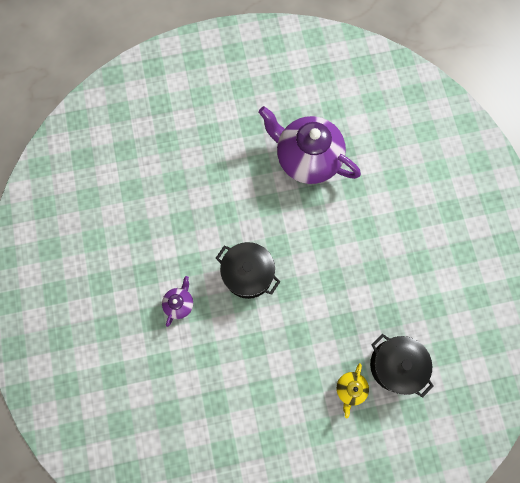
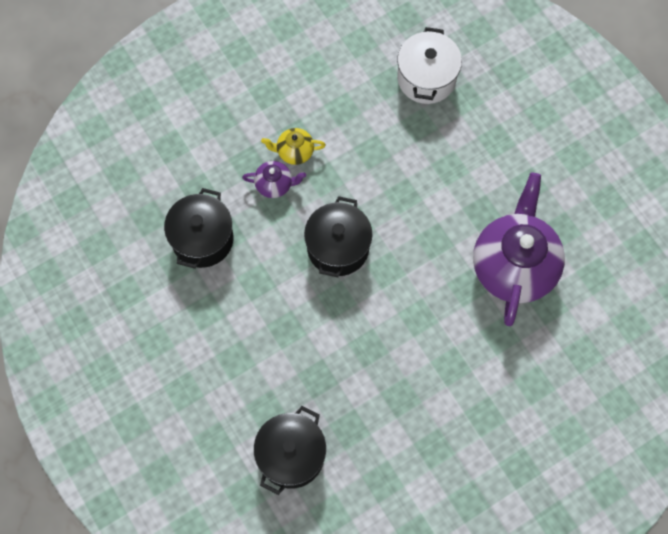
camera: 70 degrees right, 5 degrees down
yellow teapot [336,363,369,418] -> yellow teapot moved to [261,128,326,165]
none -> black pot [164,188,233,269]
none -> white pot [397,27,462,104]

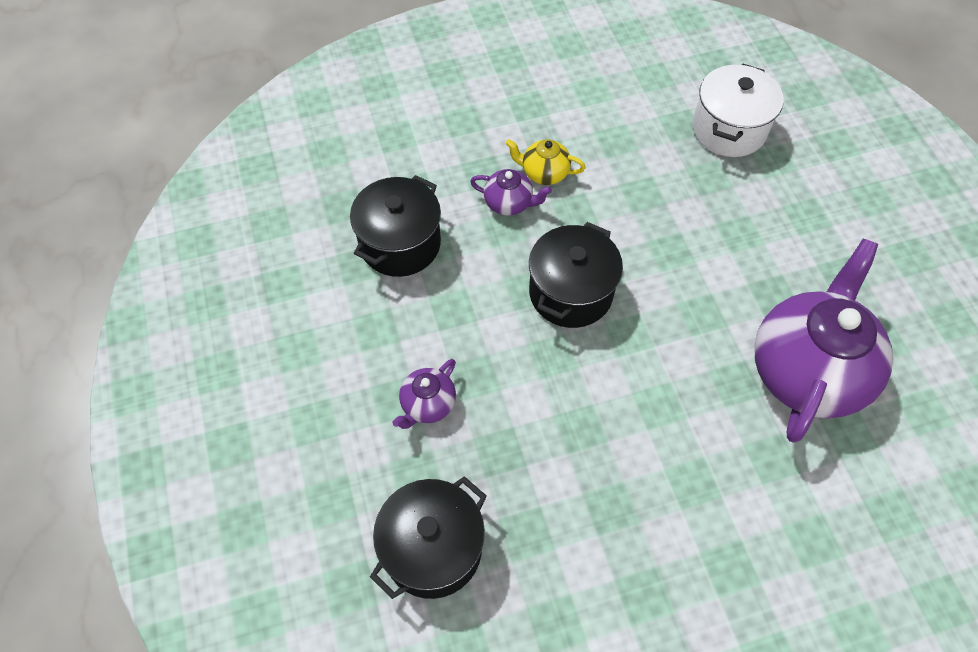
camera: 15 degrees right, 10 degrees down
none -> purple teapot [393,359,456,429]

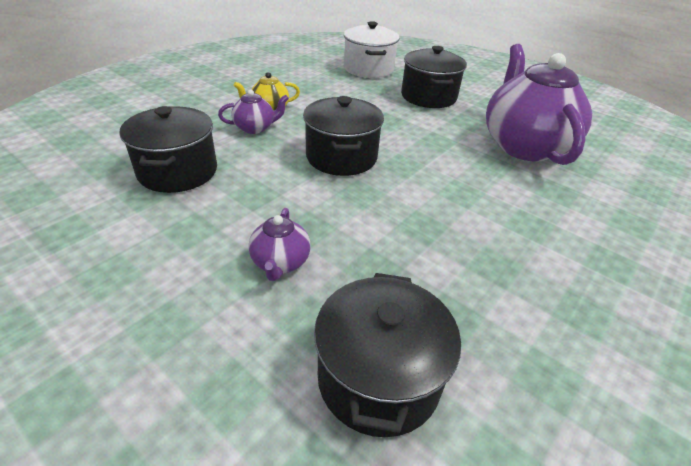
camera: 35 degrees left, 20 degrees down
none -> black pot [401,46,467,108]

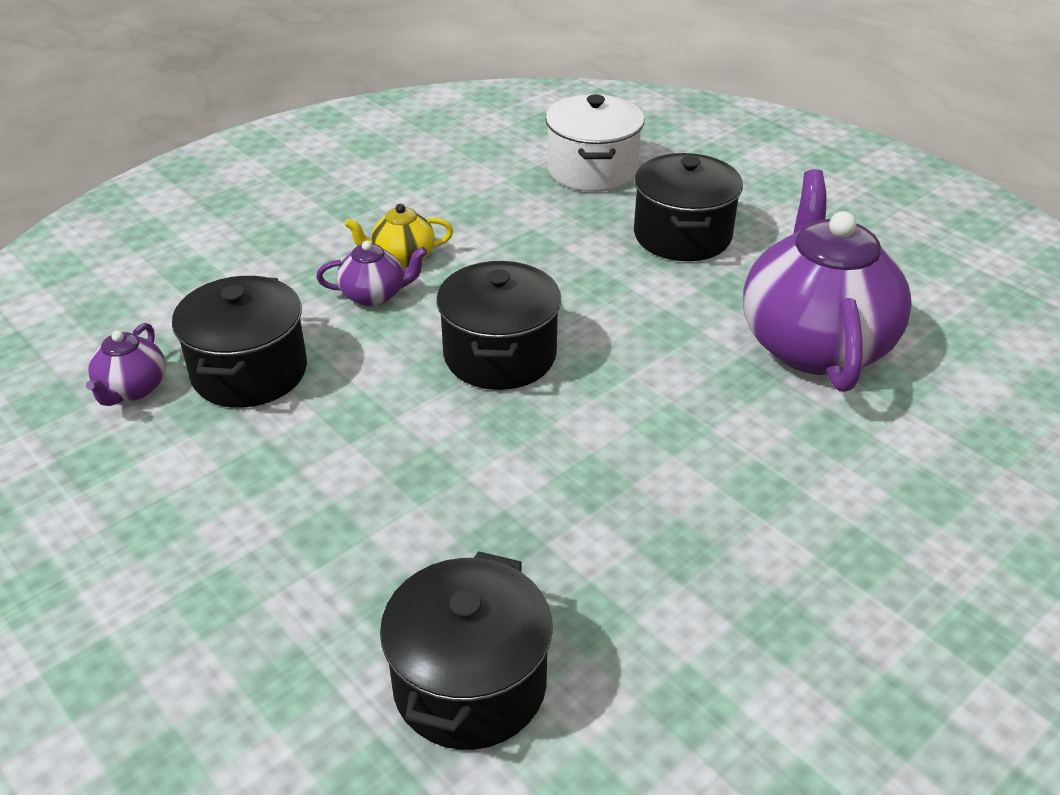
camera: 10 degrees right, 0 degrees up
purple teapot [248,208,311,281] -> purple teapot moved to [86,323,166,406]

